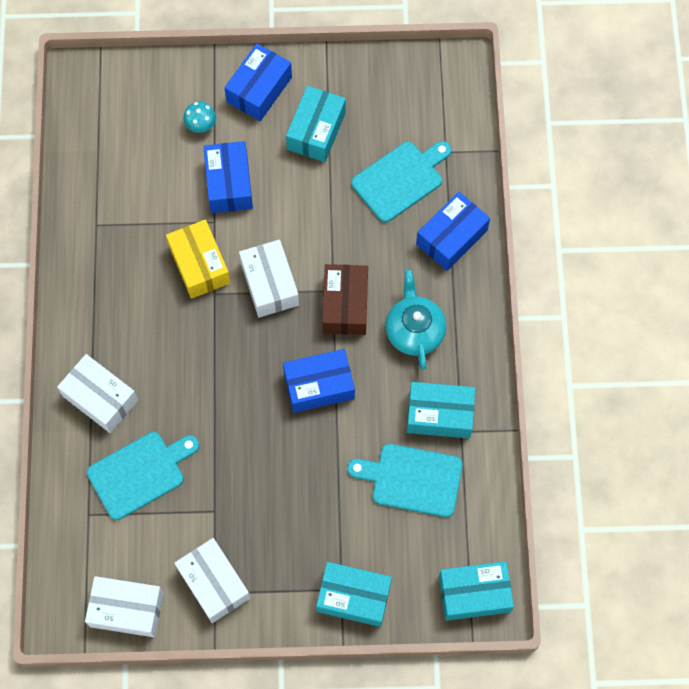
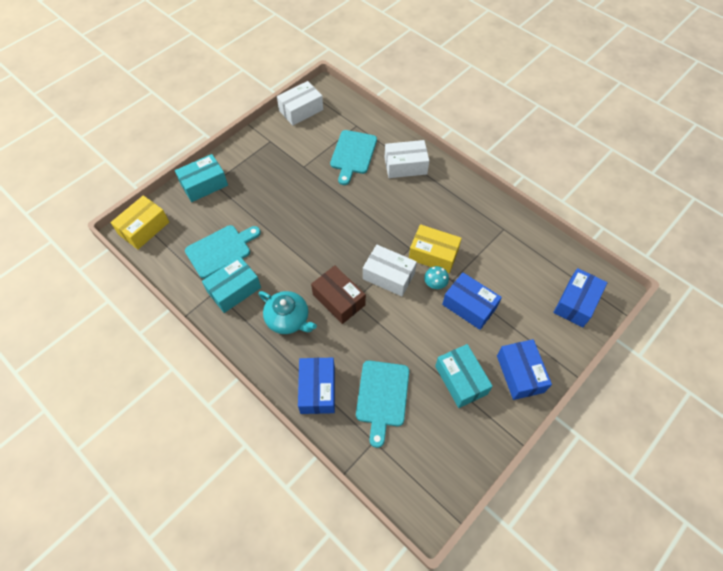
camera: 135 degrees right, 10 degrees down
white box [174,538,250,623] -> none
turquoise mushroom [183,101,216,133] -> turquoise mushroom moved to [424,266,449,289]
blue box [283,349,355,413] -> blue box moved to [553,268,608,327]
turquoise box [439,561,514,621] -> yellow box [110,195,169,250]

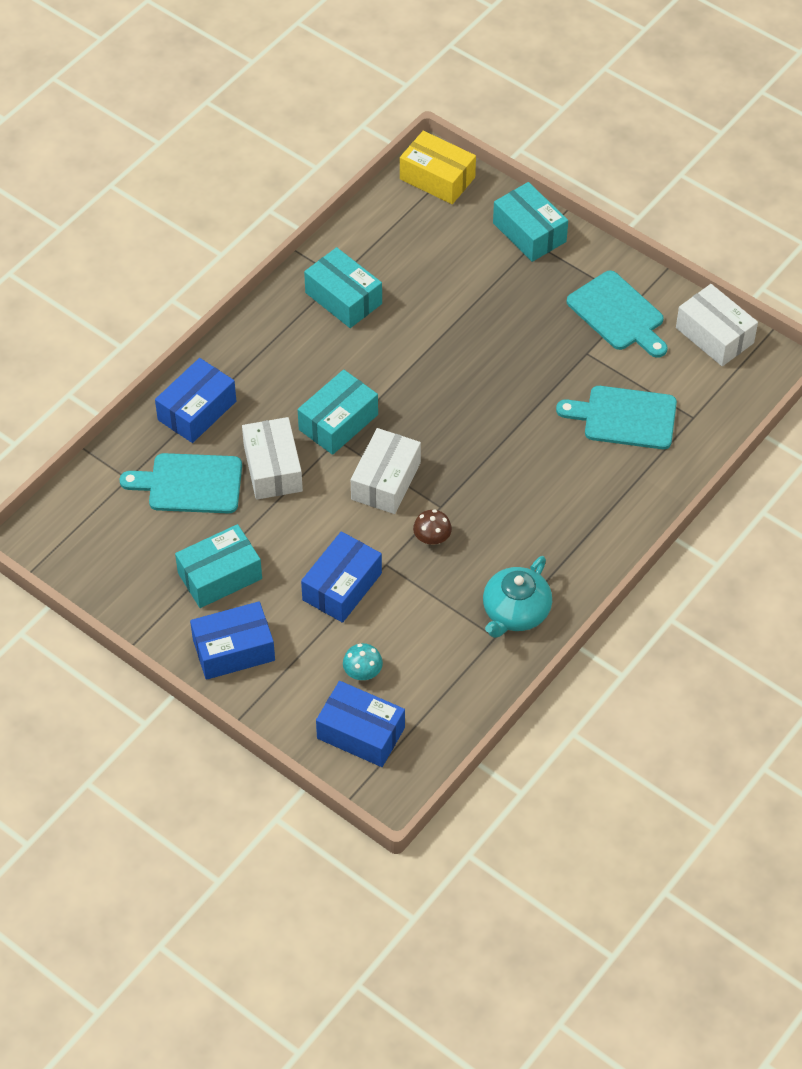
camera: 85 degrees right, 5 degrees down
turquoise cutting board [185,225,261,278] -> turquoise cutting board moved to [567,271,668,358]
turquoise teapot [258,291,317,334] -> turquoise teapot moved to [483,556,552,638]
blue box [298,358,335,414] -> blue box turned 45 degrees counterclockwise [155,358,236,443]
brown box [311,265,366,324] -> turquoise box [298,369,378,455]
white box [385,140,429,178] -> white box moved to [242,417,303,500]
yellow box [409,224,462,273] -> brown mushroom [413,509,452,545]
turquoise mushroom [424,266,449,289] -> turquoise mushroom moved to [343,643,383,680]

